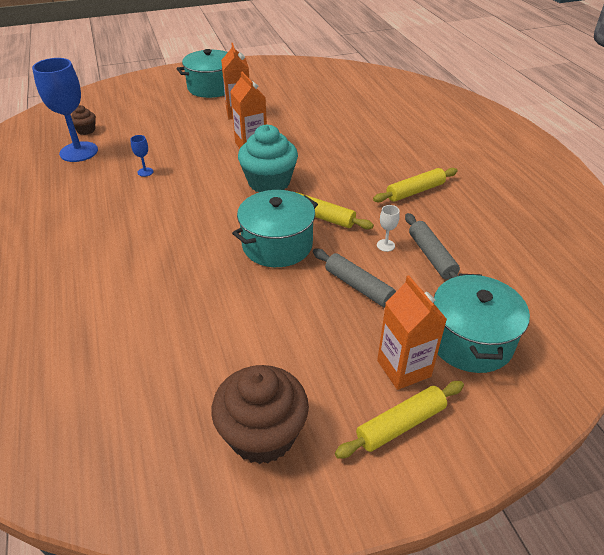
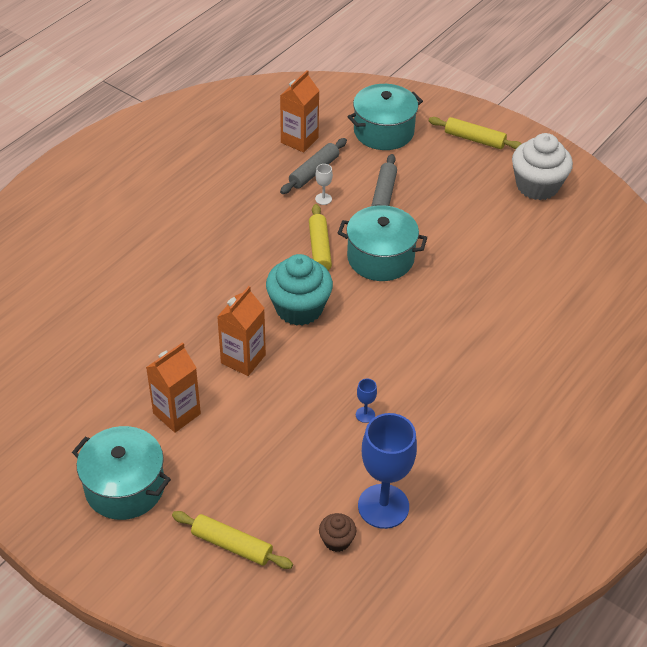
camera: 125 degrees left, 5 degrees up
brown cupcake [211,365,309,464] -> white cupcake [512,133,573,200]
yellow rolling pin [373,168,458,202] -> yellow rolling pin moved to [172,511,293,569]
orange carton [377,275,447,390] -> orange carton moved to [280,70,320,152]

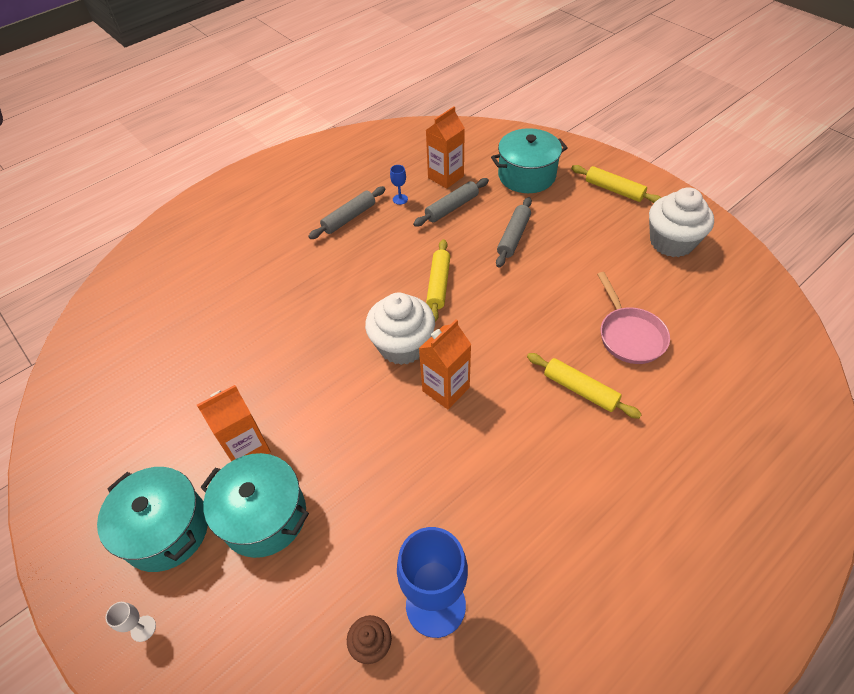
camera: 15 degrees right, 5 degrees up
yellow rolling pin [172,511,293,569] -> yellow rolling pin moved to [527,353,642,419]
orange carton [217,286,266,376] -> orange carton moved to [419,319,471,409]
turquoise cupcake [266,254,333,326] -> white cupcake [365,292,435,365]
white goblet [315,164,333,205] -> white goblet moved to [106,602,156,642]
turquoise pot [338,205,428,281] -> turquoise pot moved to [200,453,309,558]
blue goblet [356,378,377,423] -> blue goblet moved to [390,165,408,205]
none -> grey rolling pin [308,186,385,239]
none -> pink pan [597,272,670,364]

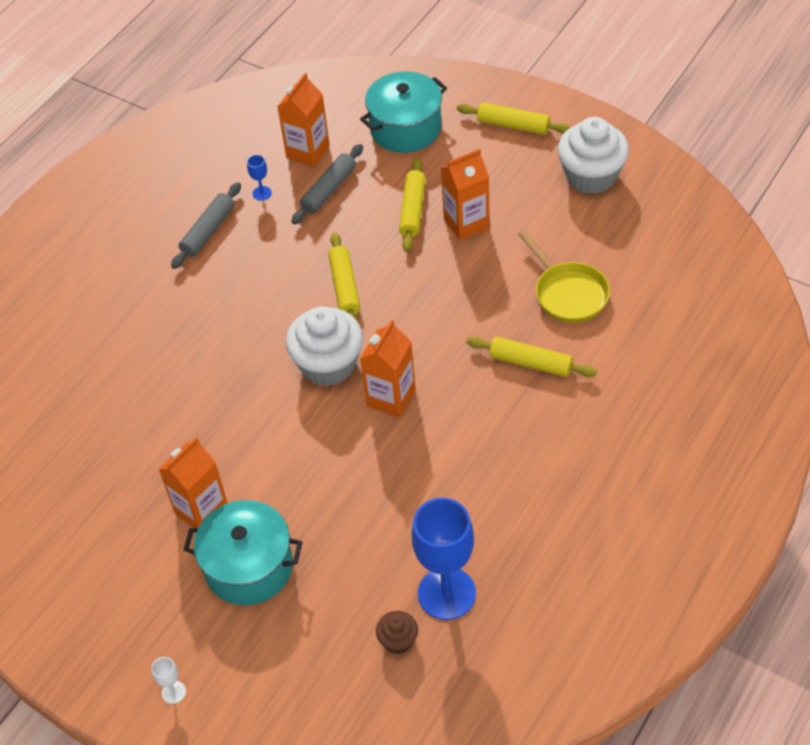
camera: 15 degrees left, 0 degrees up
turquoise pot [97,467,208,572] -> none
grey rolling pin [496,197,532,268] -> yellow rolling pin [399,158,426,252]
pink pan [597,272,670,364] -> yellow pan [518,230,610,323]
none -> orange carton [441,149,490,241]

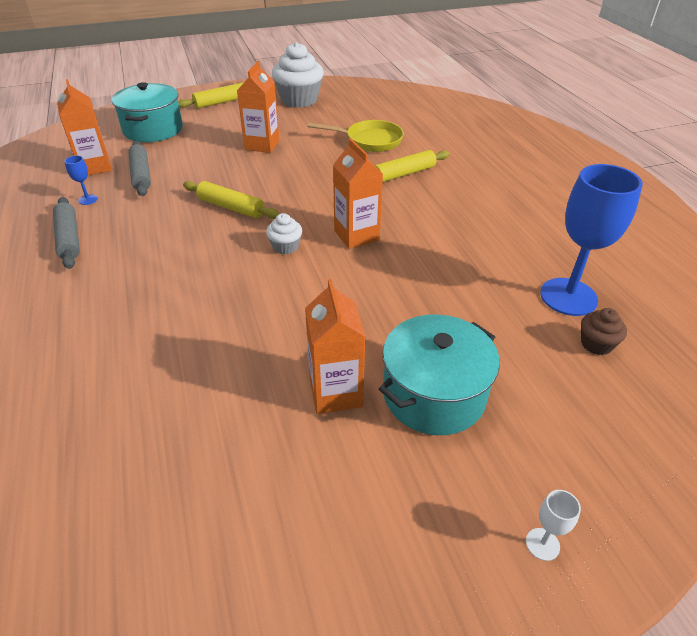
camera: 55 degrees left, 10 degrees down
white cupcake [286,306,363,386] -> white cupcake [266,213,302,255], size x0.48
yellow rolling pin [399,158,426,252] -> none

